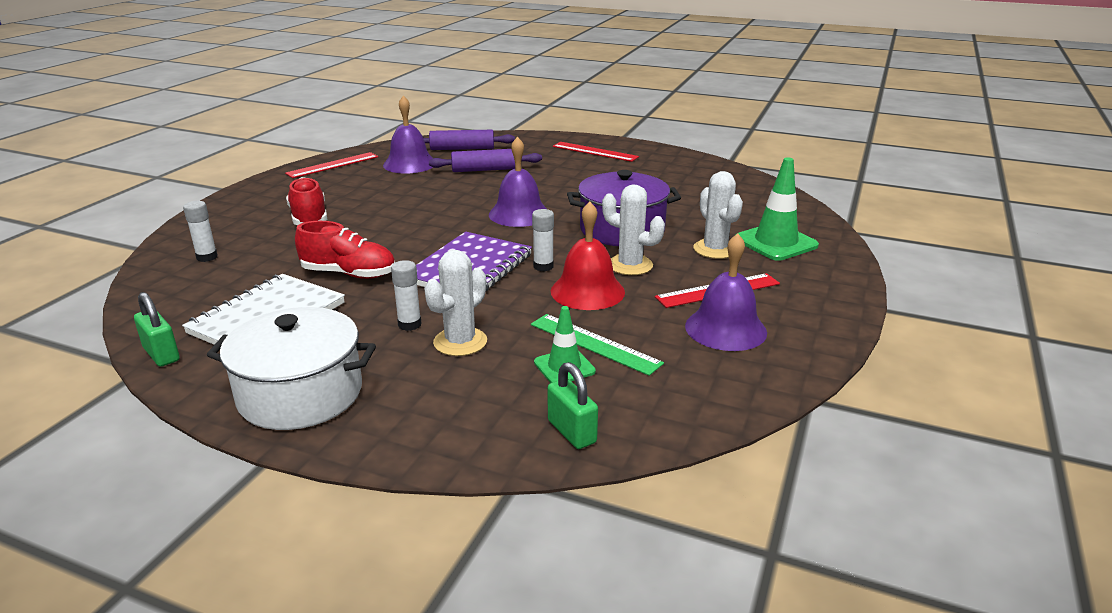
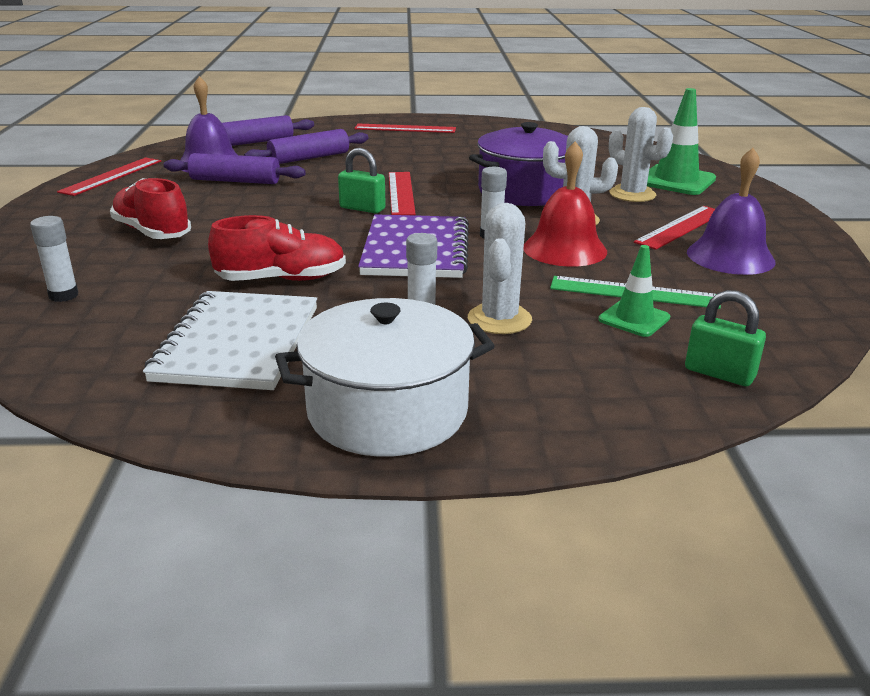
camera: 25 degrees left, 0 degrees up
green padlock [134,292,180,367] -> green padlock moved to [338,148,386,213]
purple bell [489,137,547,227] -> red ruler [389,172,416,215]
none -> purple rolling pin [164,153,306,184]

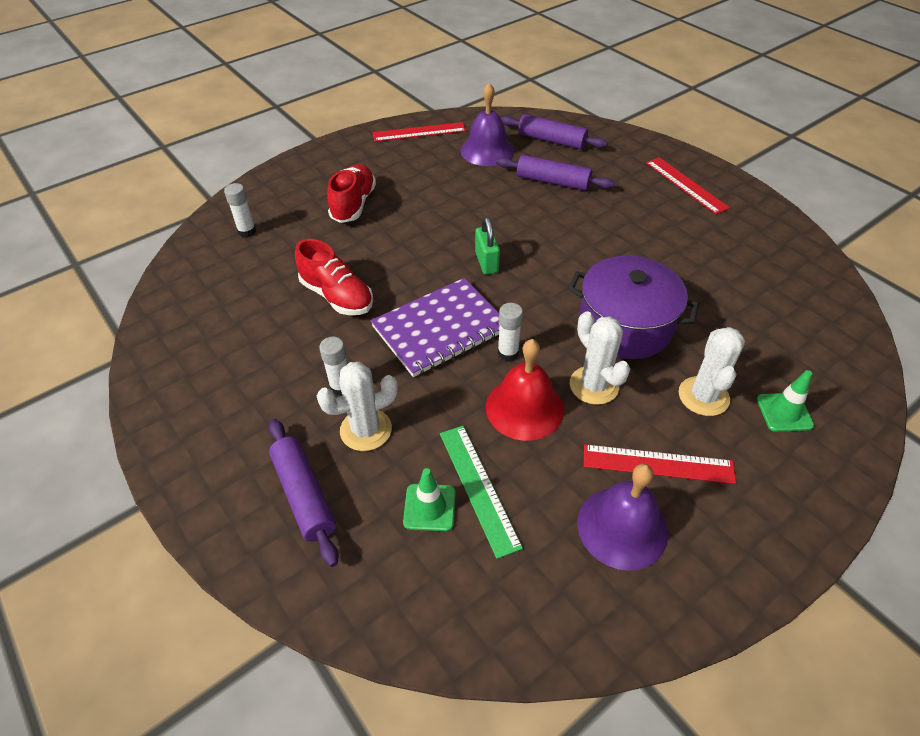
camera: 55 degrees right, 20 degrees up
white notebook [143,291,317,390] -> none
purple rolling pin [164,153,306,184] -> purple rolling pin moved to [269,419,339,567]
white pot [275,298,495,457] -> none
red ruler [389,172,416,215] -> none
green traffic cone [647,88,716,195] -> green traffic cone [757,370,814,432], size x0.60
green padlock [685,290,766,386] -> none

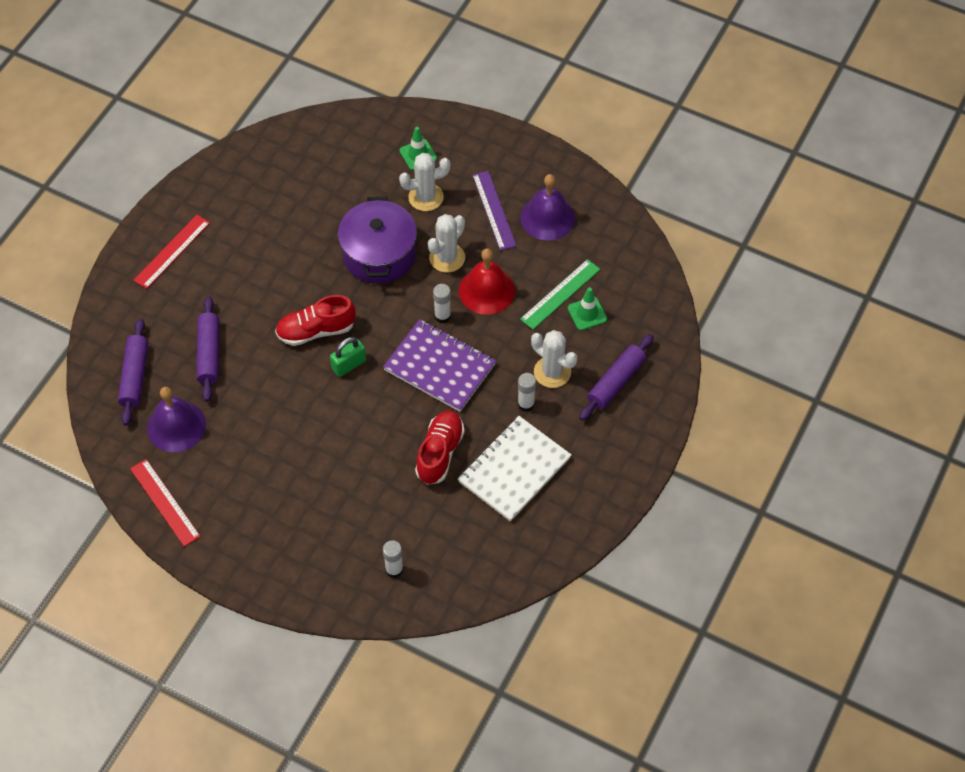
camera: 115 degrees left, 10 degrees up
red shoe [327,164,376,223] -> red shoe moved to [275,295,356,346]
red ruler [584,444,736,484] -> purple ruler [472,171,516,250]
none -> white notebook [458,416,571,522]

